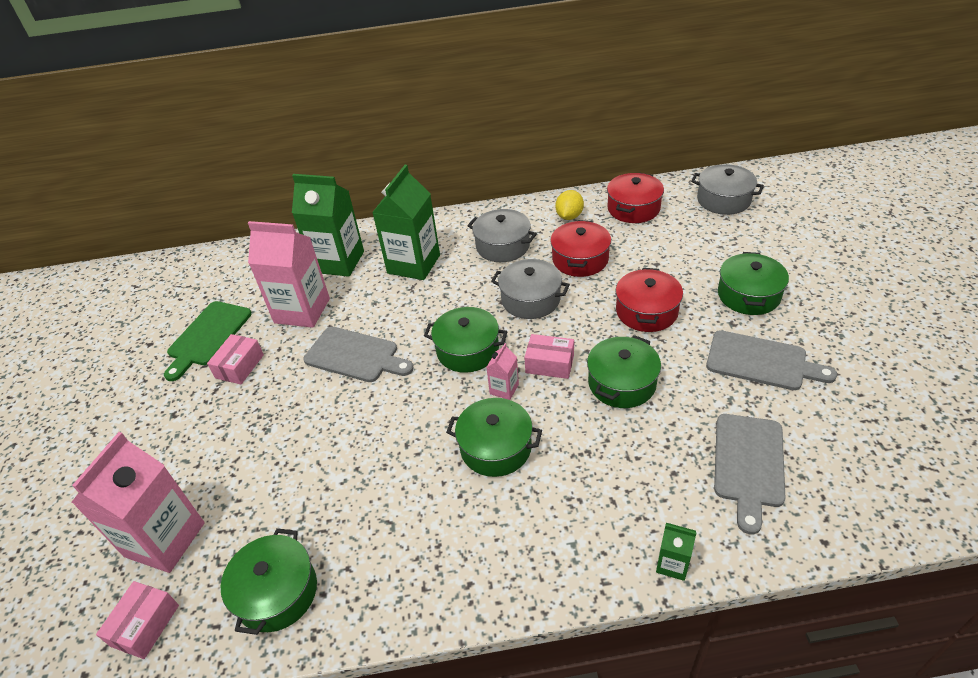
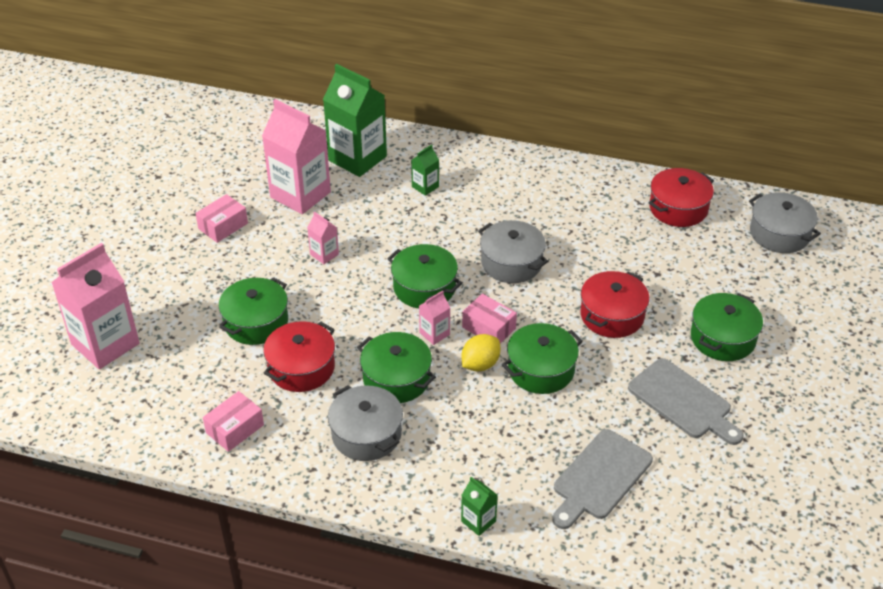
camera: 20 degrees right, 0 degrees up
pink box [96,581,179,659] -> pink box moved to [203,391,264,452]
green cutting board [164,301,252,381] -> none
green pot [220,528,317,635] -> green pot moved to [219,277,288,345]
grey cutting board [303,327,414,382] -> pink carton [307,211,339,264]
green carton [372,165,440,280] -> green carton [411,145,439,196], size x0.45
grey pot [467,209,537,262] -> grey pot moved to [328,385,403,461]
red pot [550,220,611,277] -> red pot moved to [263,321,335,392]
yellow lemon [555,190,584,220] -> yellow lemon moved to [462,334,500,371]

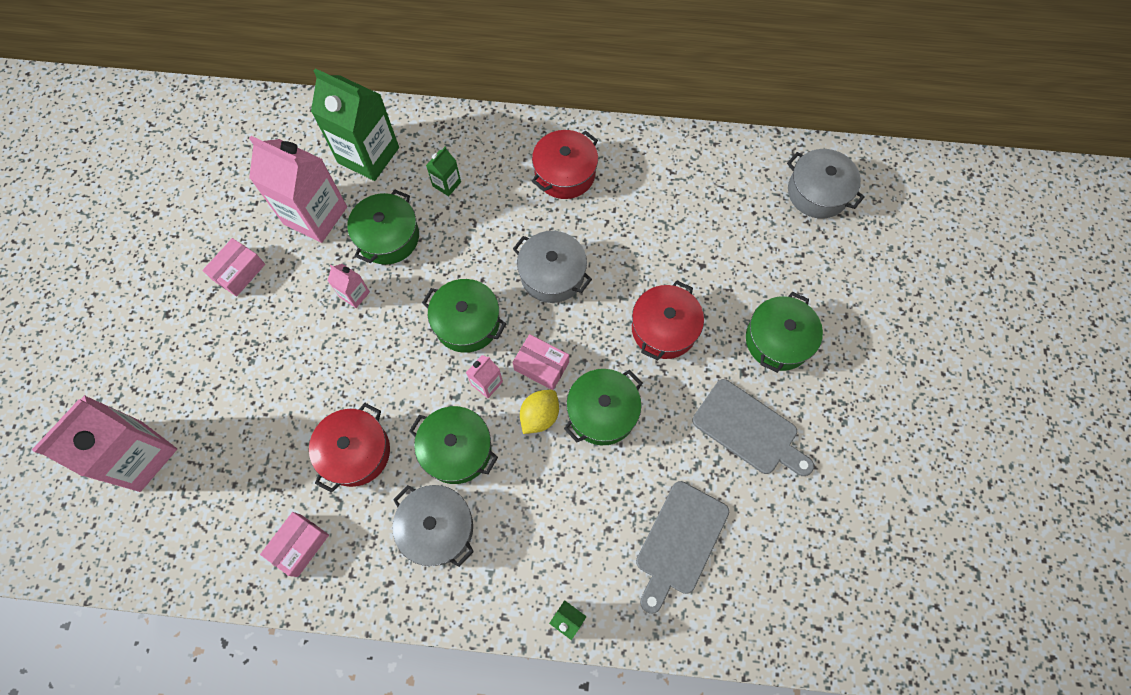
camera: 10 degrees left, 25 degrees up
green pot [219,277,288,345] -> green pot moved to [347,190,419,265]
red pot [649,168,714,227] -> red pot moved to [532,130,598,199]

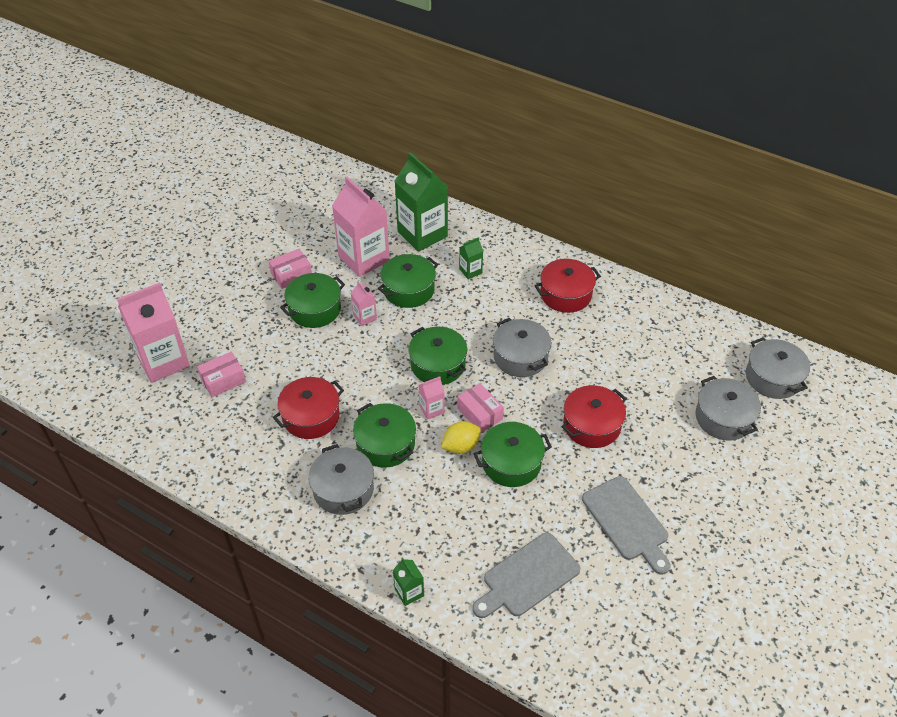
camera: 25 degrees right, 20 degrees down
pink box [260,512,329,577] -> pink box moved to [197,351,246,397]
green pot [746,292,823,373] -> green pot moved to [280,273,345,328]
none -> grey pot [695,376,761,441]

